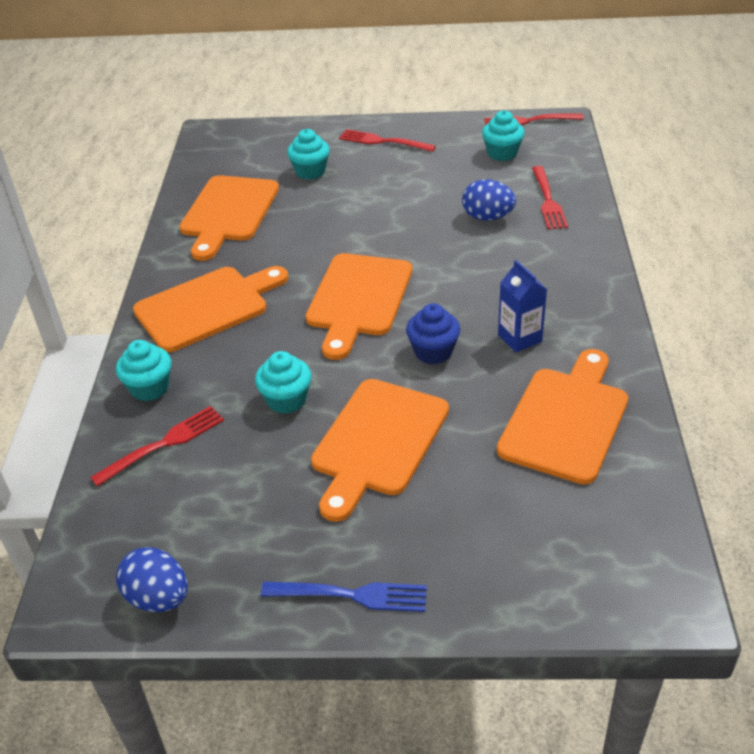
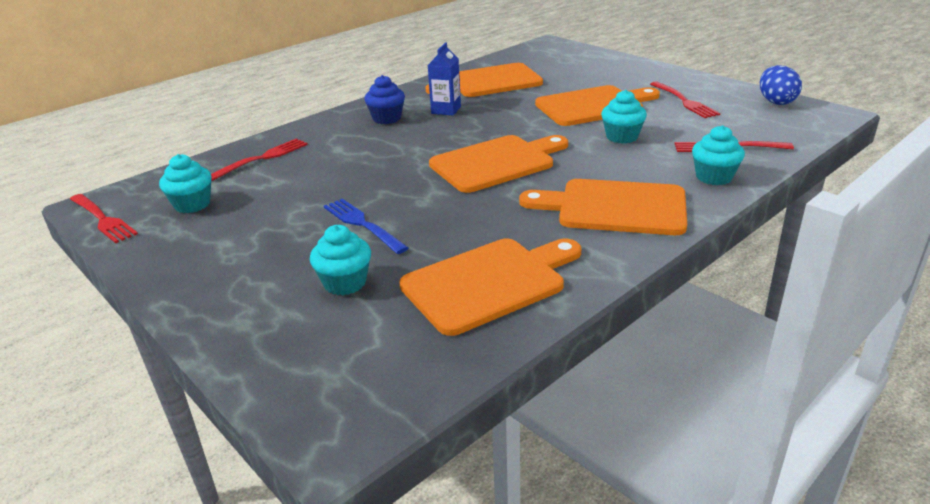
camera: 135 degrees left, 10 degrees down
blue fork [261,582,427,612] -> blue fork moved to [324,199,408,254]
red fork [339,129,436,152] -> red fork moved to [650,81,720,118]
blue cupcake [406,303,460,364] -> blue cupcake moved to [364,75,405,124]
blue egg [462,179,516,221] -> none

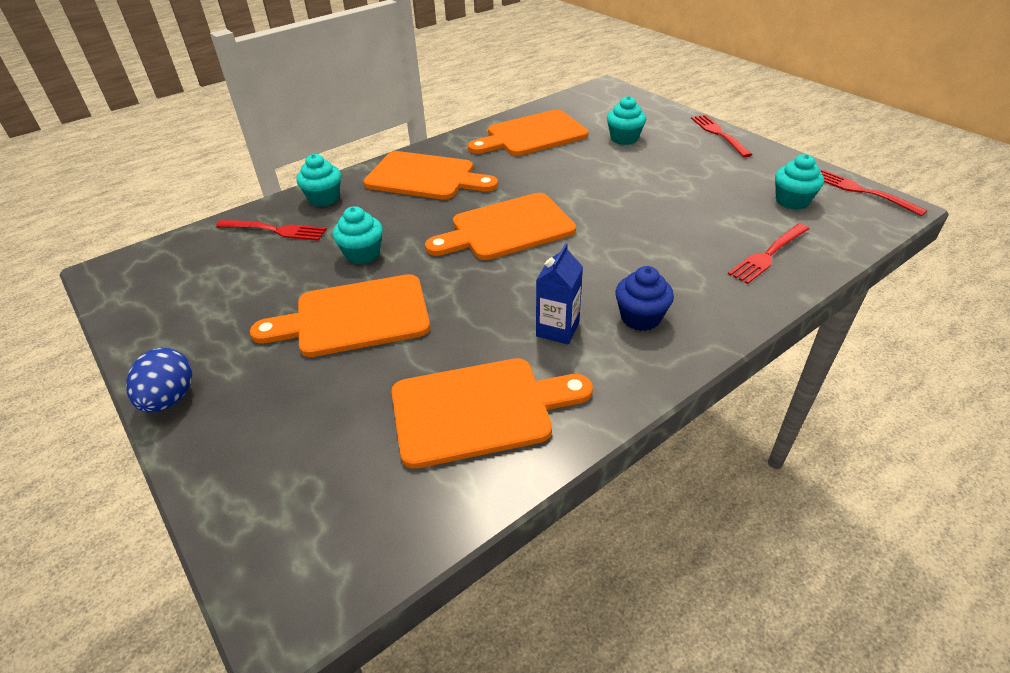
camera: 175 degrees left, 10 degrees up
blue fork [324,199,408,254] -> none
red fork [650,81,720,118] -> red fork moved to [691,115,752,157]
blue egg [760,65,802,105] -> blue egg moved to [126,348,192,413]

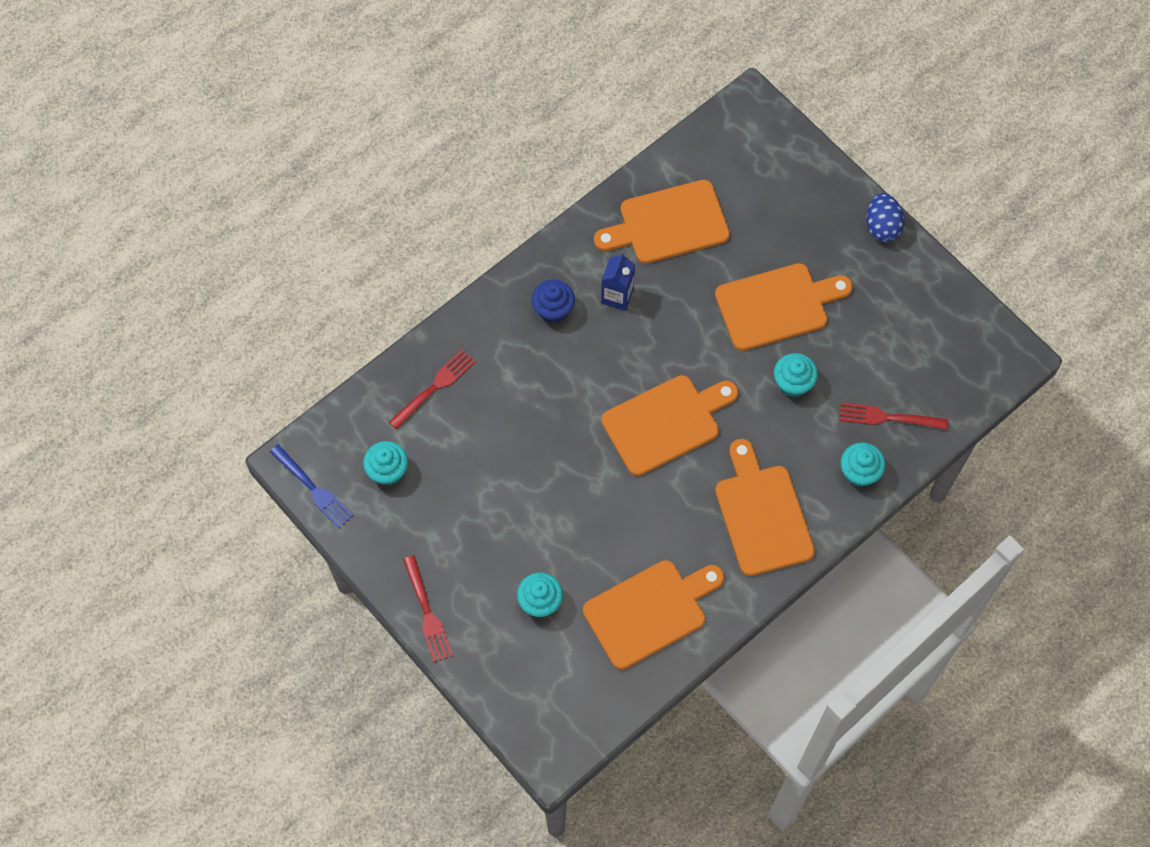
camera: 175 degrees right, 25 degrees up
orange cutting board [364,151,498,200] -> orange cutting board turned 60 degrees clockwise [715,439,815,576]
red fork [820,170,928,216] -> blue fork [270,444,353,529]

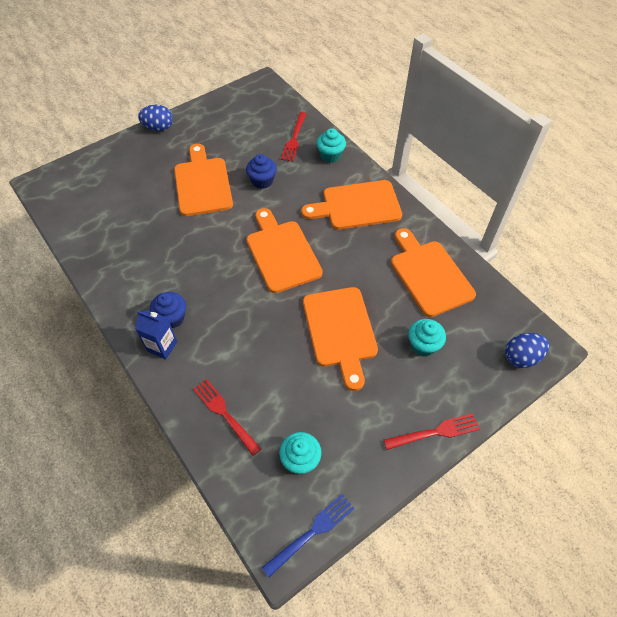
camera: 85 degrees left, 10 degrees down
orange cutting board [594,180,730,264] -> orange cutting board moved to [303,287,378,391]
blue carton [601,253,635,311] -> blue carton moved to [135,310,177,359]
turquoise cupcake [774,353,818,397] -> blue cupcake [246,154,277,189]
none -> blue egg [505,333,550,368]

